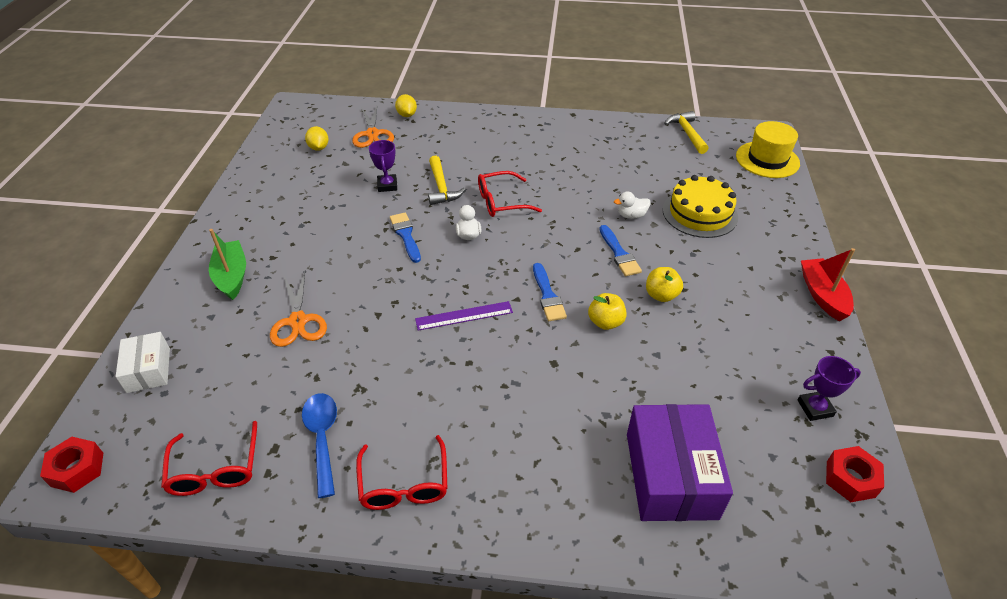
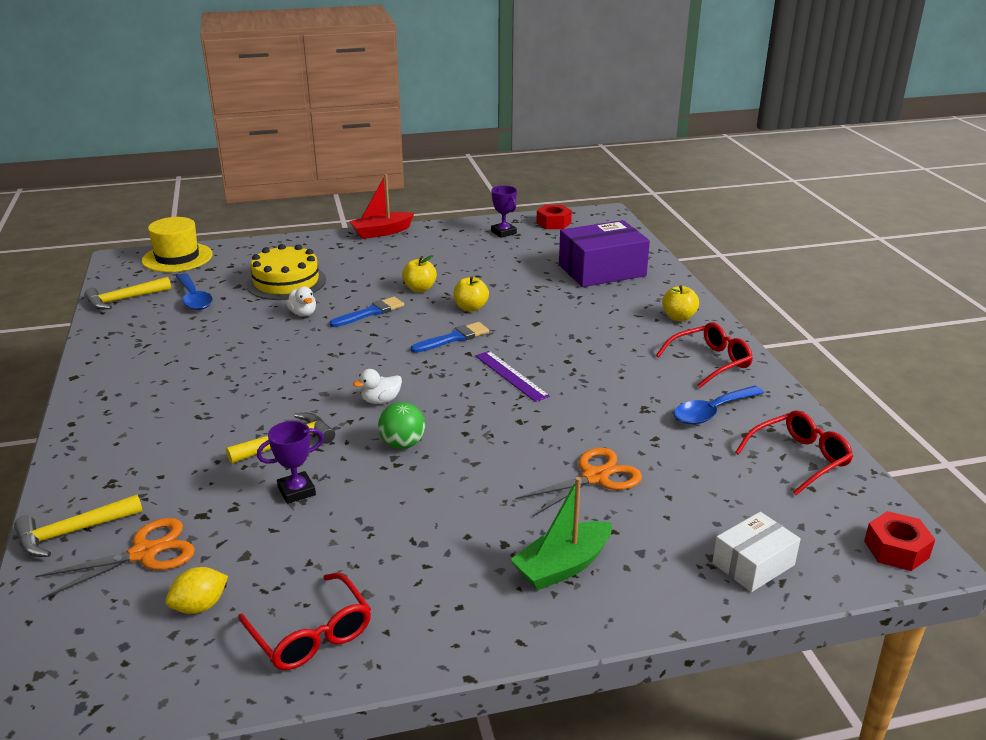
camera: 110 degrees left, 15 degrees down
blue brush [390,212,421,263] -> green ball [378,402,425,449]
yellow lemon [395,94,417,117] -> yellow hammer [14,494,143,557]
red glasses [478,171,542,217] -> red glasses moved to [238,573,371,670]
none -> blue spoon [176,273,213,310]
none -> yellow apple [662,285,699,321]

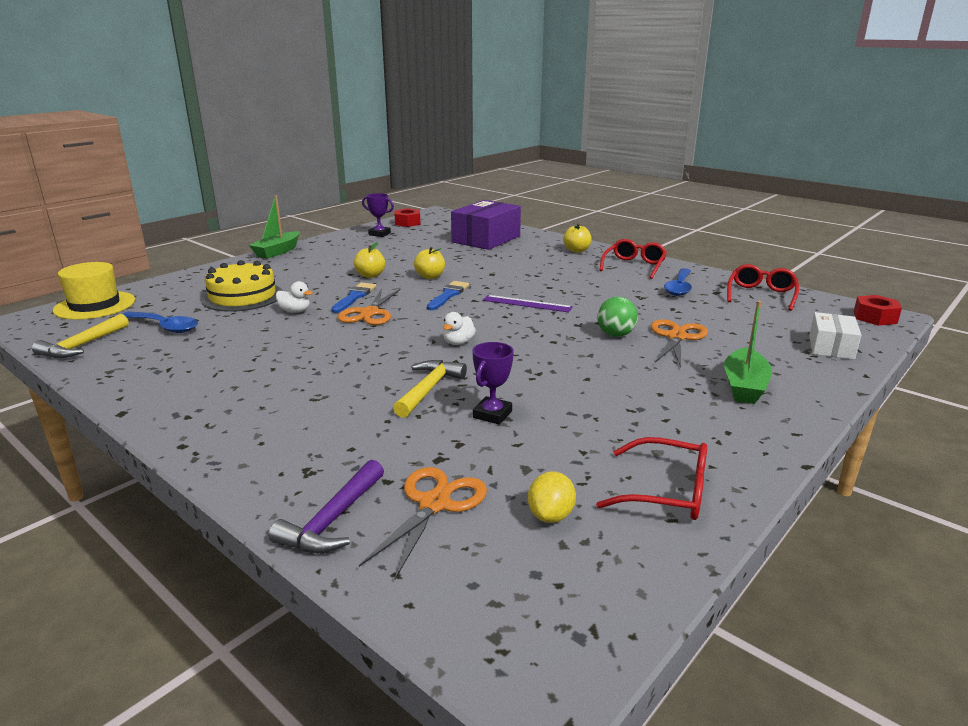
camera: 35 degrees left, 5 degrees down
yellow hammer [14,494,143,557] -> purple hammer [269,460,384,553]
red boat [349,174,414,239] -> green boat [249,195,299,259]
green ball [378,402,425,449] -> green ball moved to [597,297,638,337]
none -> orange scissors [338,288,401,325]

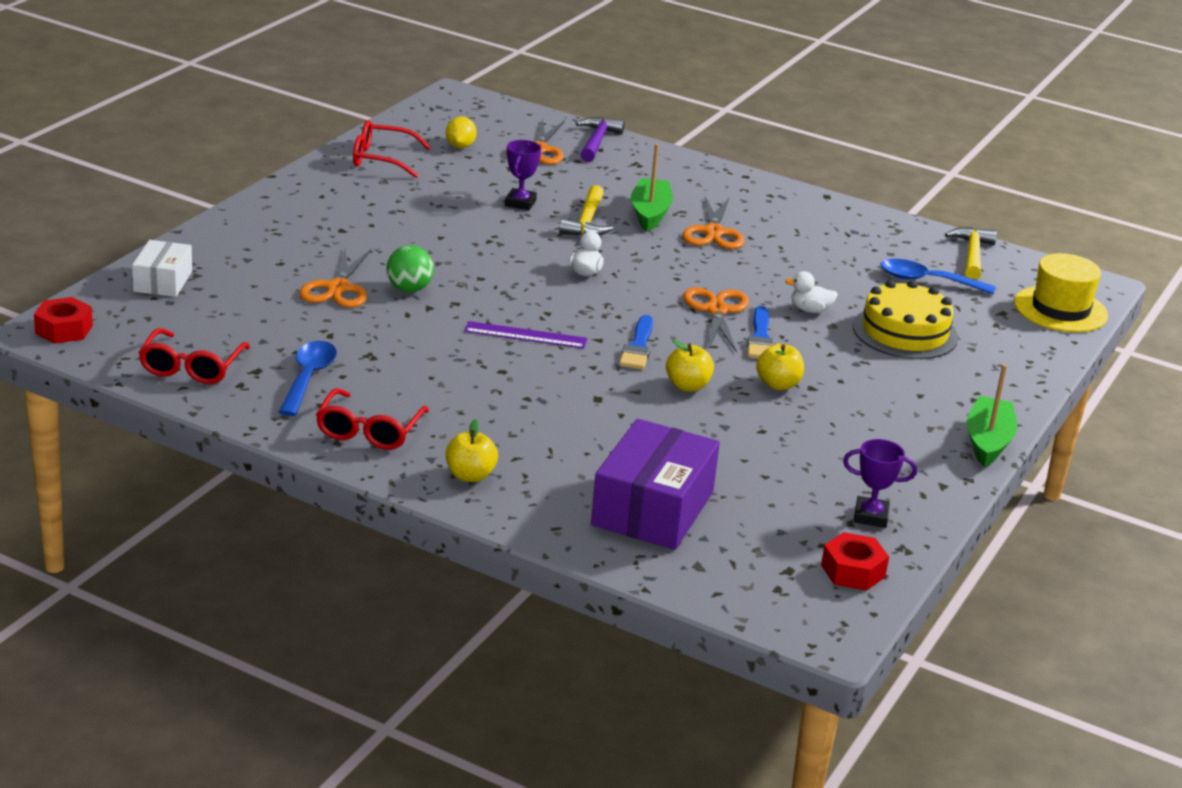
camera: 165 degrees right, 5 degrees up
green boat [724,301,772,404] -> green boat moved to [631,143,673,232]
none -> orange scissors [682,197,744,249]

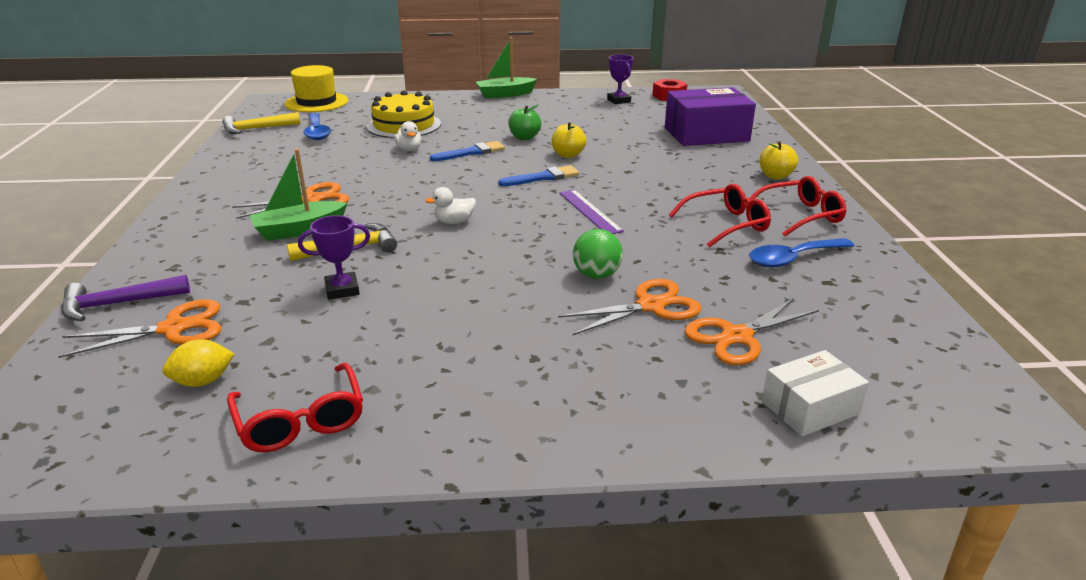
camera: 120 degrees left, 0 degrees up
red nut [34,297,93,344] -> none
red glasses [138,328,250,384] -> red glasses moved to [669,184,771,247]
orange scissors [683,287,749,353] -> orange scissors moved to [684,298,819,365]
yellow apple [756,344,804,390] -> green apple [508,105,541,140]

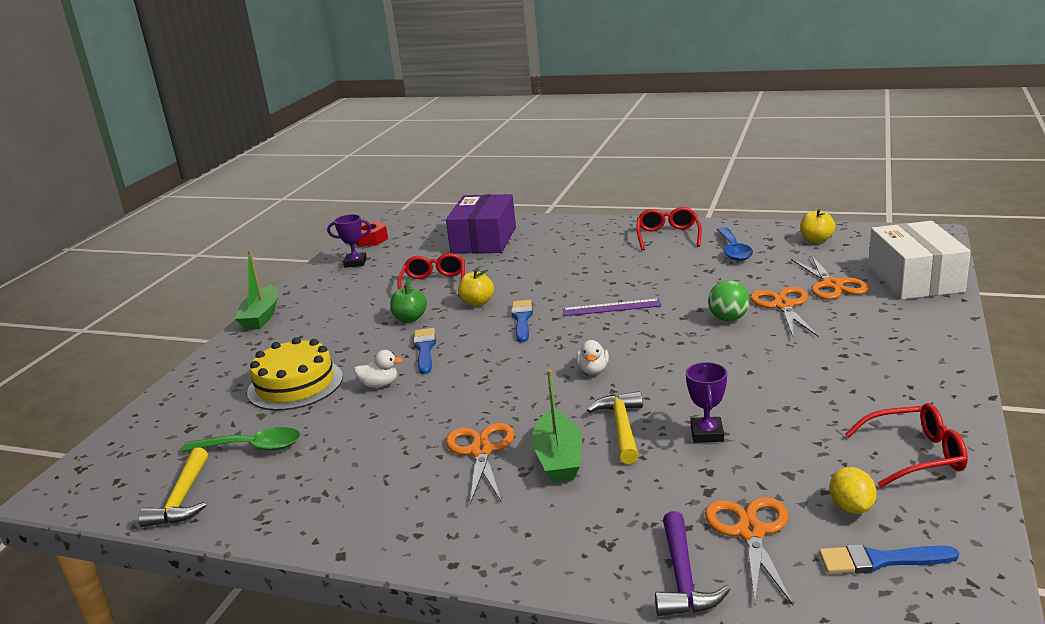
camera: 65 degrees left, 5 degrees down
yellow hat [285,65,348,112] -> none
blue spoon [303,113,331,140] -> green spoon [182,427,300,452]
red glasses [669,184,771,247] -> red glasses moved to [397,253,465,297]
yellow apple [760,141,798,180] -> yellow apple moved to [800,209,835,243]
white box [762,350,869,436] -> white box [868,221,971,300], size x1.76
none -> blue brush [819,544,959,574]

